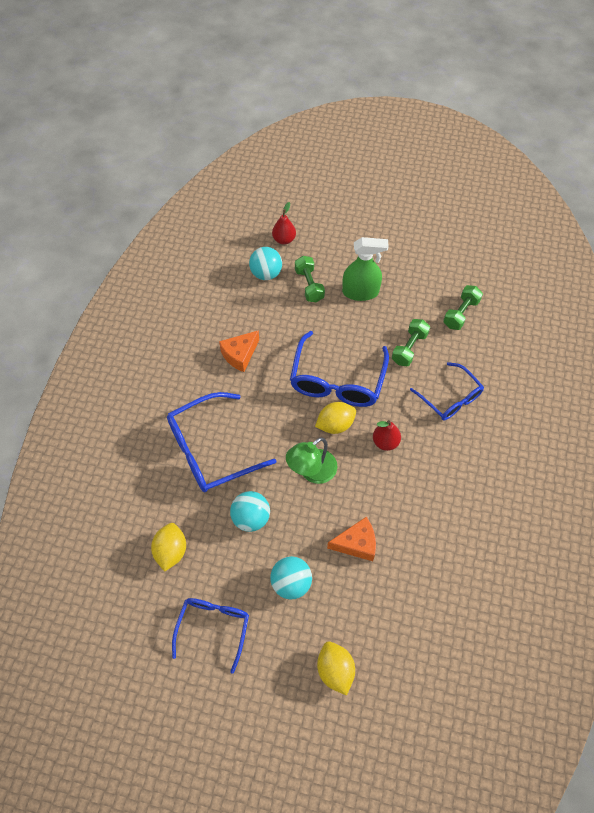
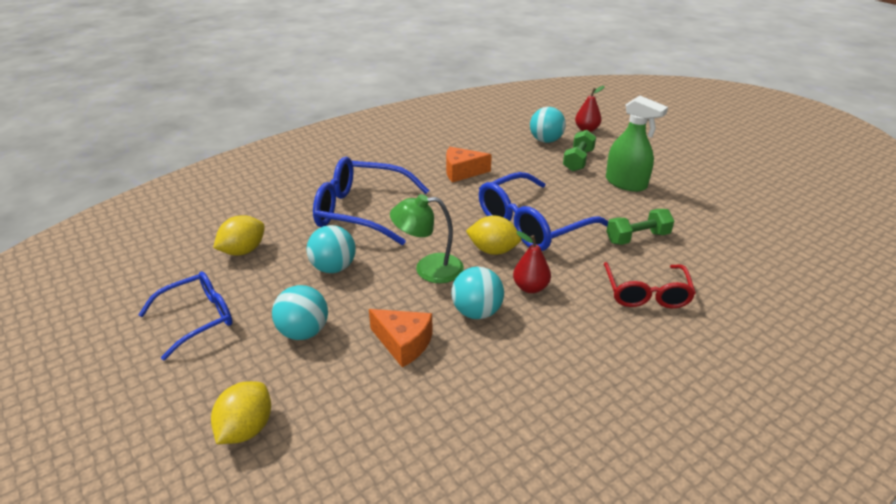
camera: 40 degrees right, 25 degrees down
blue glasses [410,362,484,421] -> red glasses [603,262,696,308]
green dumbbell [443,285,483,330] -> none
none -> turquoise ball [451,267,504,319]

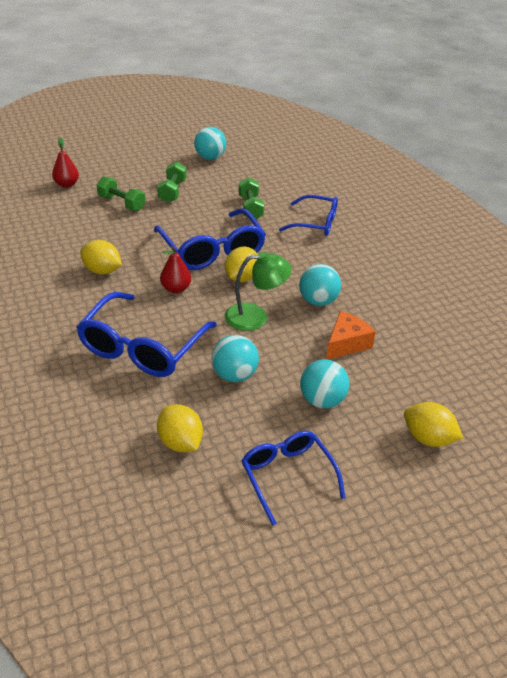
camera: 80 degrees left, 5 degrees up
green lamp [390,194,464,283] -> green lamp turned 105 degrees counterclockwise [225,251,292,331]
orange cheese [446,147,492,183] -> yellow lemon [80,240,122,275]
red pear [513,231,551,293] -> red pear moved to [160,246,191,293]
turquoise ball [530,107,566,143] -> turquoise ball moved to [194,127,226,160]
red glasses [603,262,696,308] -> blue glasses [279,195,338,236]
green spray bottle [606,96,668,192] -> green dumbbell [157,162,187,203]

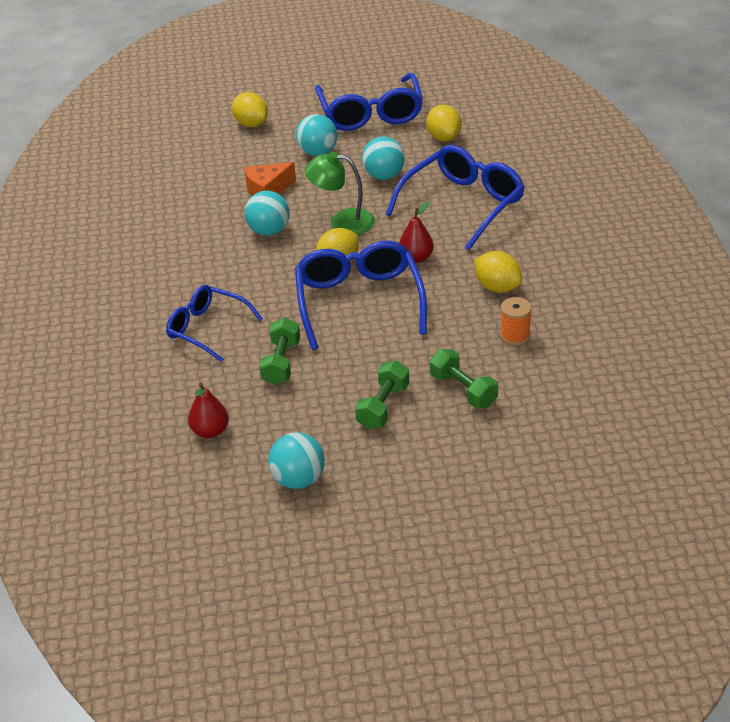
camera: 160 degrees left, 0 degrees up
red pear [52,138,79,188] -> red pear moved to [188,383,229,438]
blue glasses [241,431,345,526] -> blue glasses [315,73,423,131], size x1.57
none -> orange spool [500,297,532,346]

